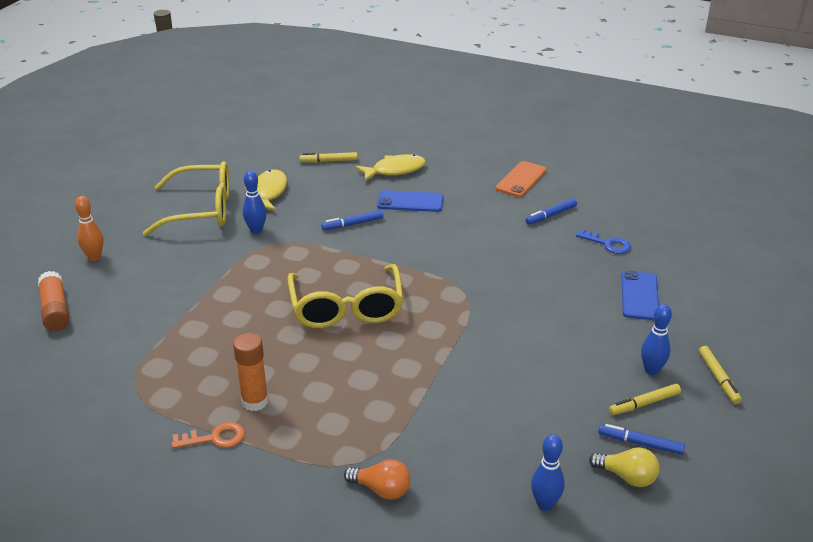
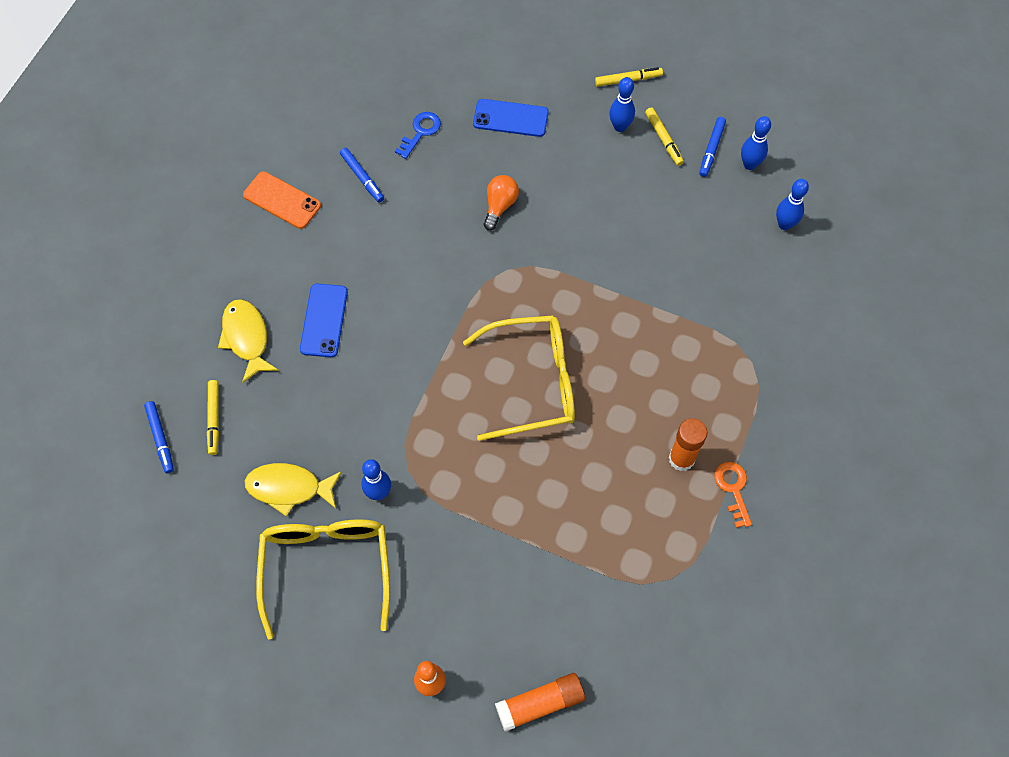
camera: 90 degrees left, 30 degrees up
blue marker [321,210,383,230] -> blue marker moved to [144,401,174,473]
orange light bulb [344,459,411,500] -> orange light bulb moved to [484,175,519,231]
yellow light bulb [589,447,660,487] -> blue bowling pin [741,116,771,170]

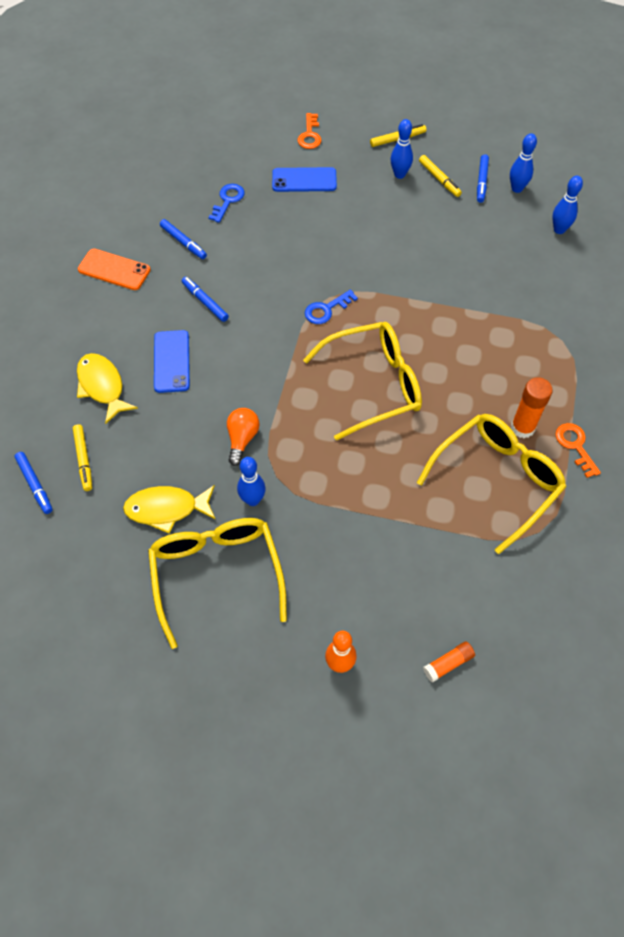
camera: 10 degrees left, 5 degrees down
orange light bulb [484,175,519,231] -> orange light bulb moved to [227,408,260,466]
orange glue stick [495,673,585,732] -> orange glue stick [423,641,475,682], size x0.61
none -> blue marker [182,277,229,322]
none -> orange key [298,113,321,149]
none -> blue key [305,289,358,324]
none -> yellow glasses [417,414,566,554]

